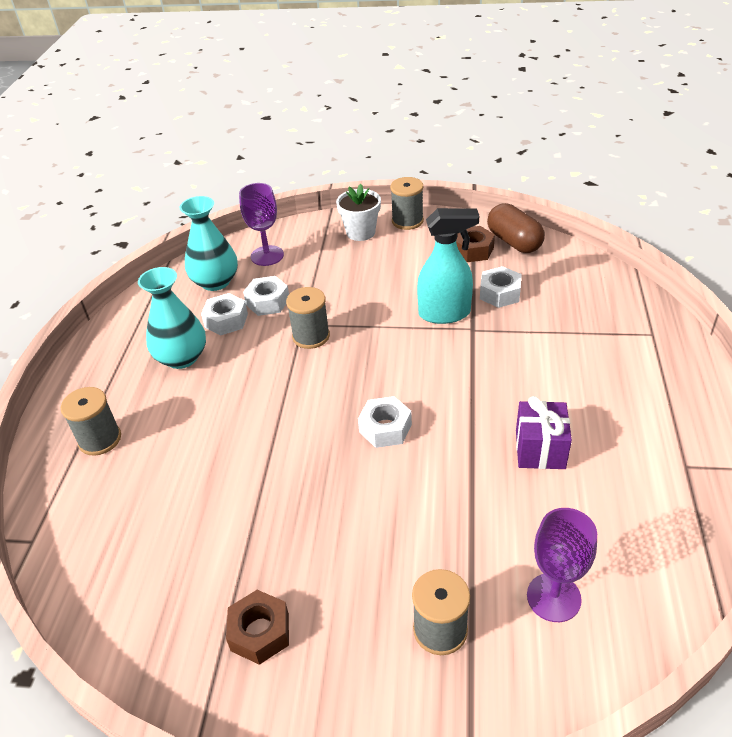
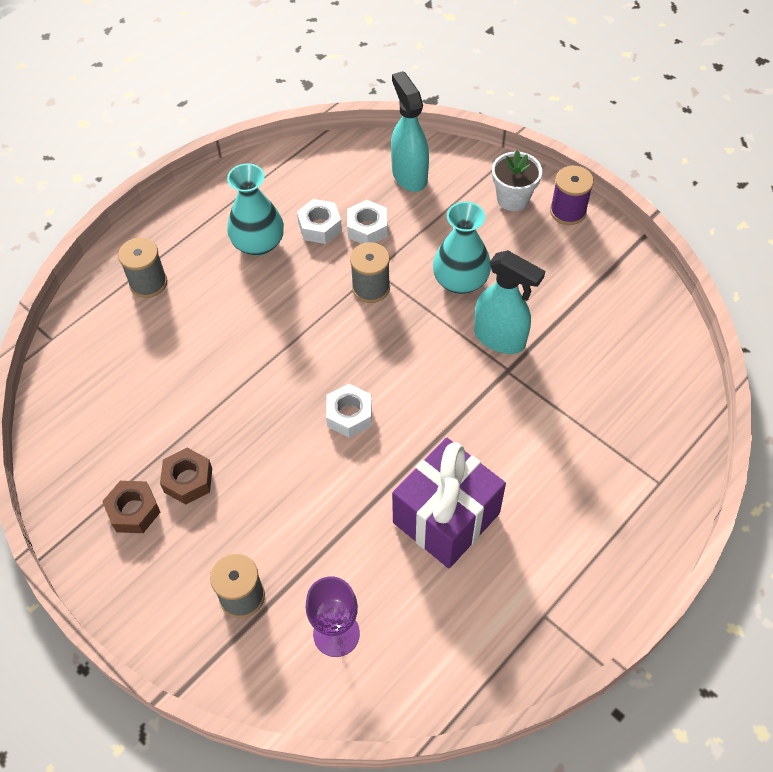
camera: 35 degrees right, 15 degrees up
turquoise vase [180,196,238,291] -> turquoise vase moved to [433,201,491,294]
purple goblet [239,183,284,266] -> turquoise spray bottle [391,71,429,192]
grey spool [390,177,424,230] -> purple spool [550,166,594,225]
brown nut [456,226,495,262] -> brown nut moved to [160,448,212,505]
white nut [480,266,522,308] -> none
brown capsule [487,203,545,253] -> none
purple gift [516,396,572,469] -> purple gift [392,438,506,569], size x1.66

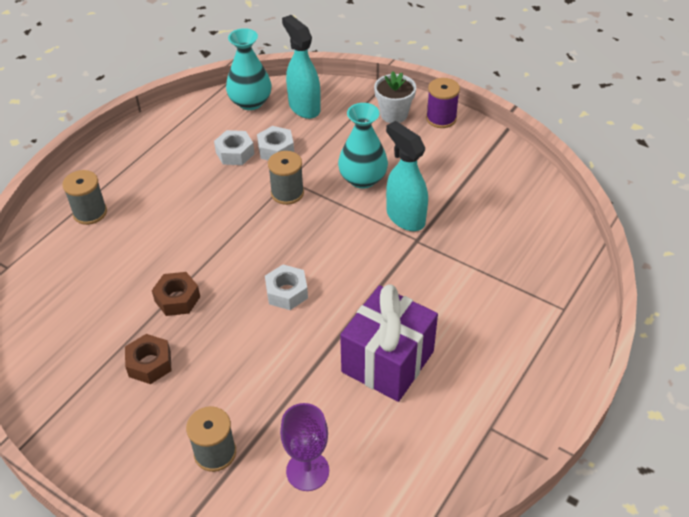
camera: 10 degrees left, 10 degrees down
brown nut [102,481,160,533] -> brown nut moved to [152,272,200,316]
turquoise vase [227,163,284,256] -> turquoise vase moved to [226,28,272,110]
turquoise spray bottle [474,250,545,354] -> turquoise spray bottle turned 150 degrees counterclockwise [386,121,428,231]

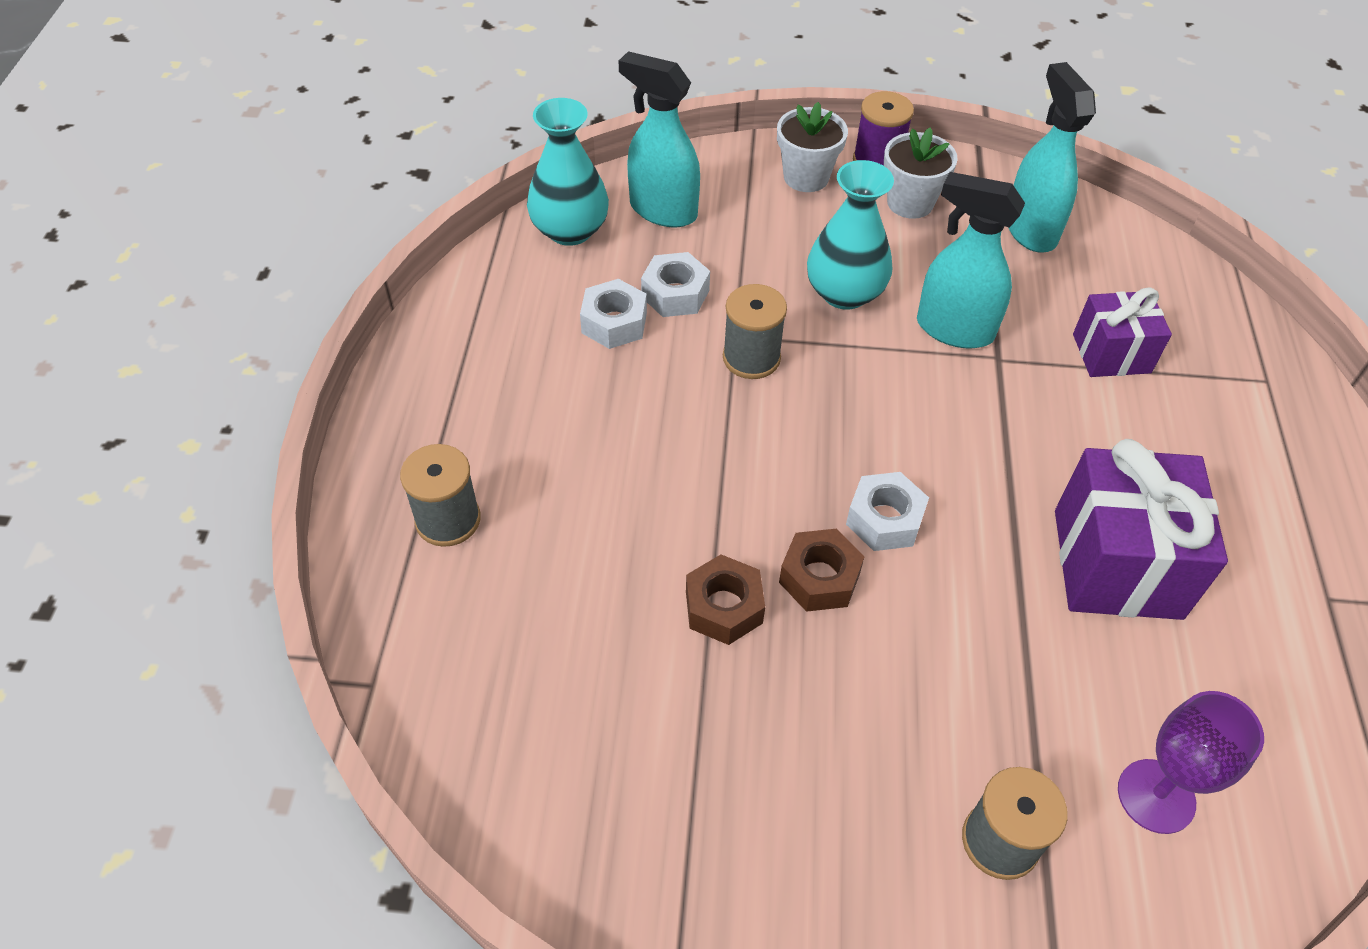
camera: 30 degrees left, 5 degrees up
brown nut [125,334,172,384] -> brown nut moved to [779,529,865,612]
none -> white flower pot [884,128,958,219]
none -> turquoise spray bottle [1008,62,1096,253]
none -> purple gift [1073,287,1172,377]

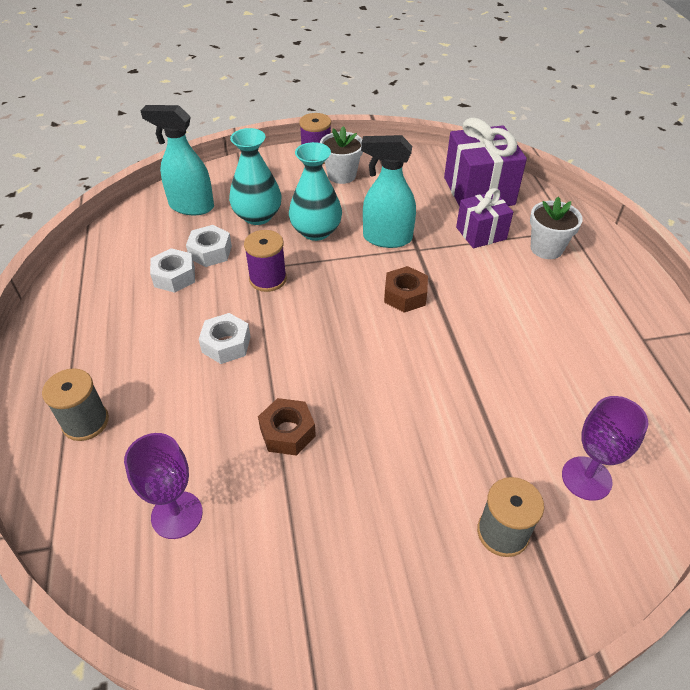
camera: 15 degrees left, 5 degrees down
turquoise vase [527,98,609,246] -> turquoise vase moved to [229,128,281,225]
grey spool [723,284,787,379] -> purple spool [244,230,287,292]
white flower pot [777,102,848,192] -> white flower pot moved to [530,197,583,259]
brown nut [779,529,865,612] -> brown nut moved to [384,266,428,313]
white nut [846,472,929,551] -> white nut moved to [198,313,250,364]
turquoise spray bottle [1008,62,1096,253] -> none
purple gift [1055,439,1228,620] -> purple gift moved to [444,117,527,207]
none -> purple goblet [124,433,203,539]

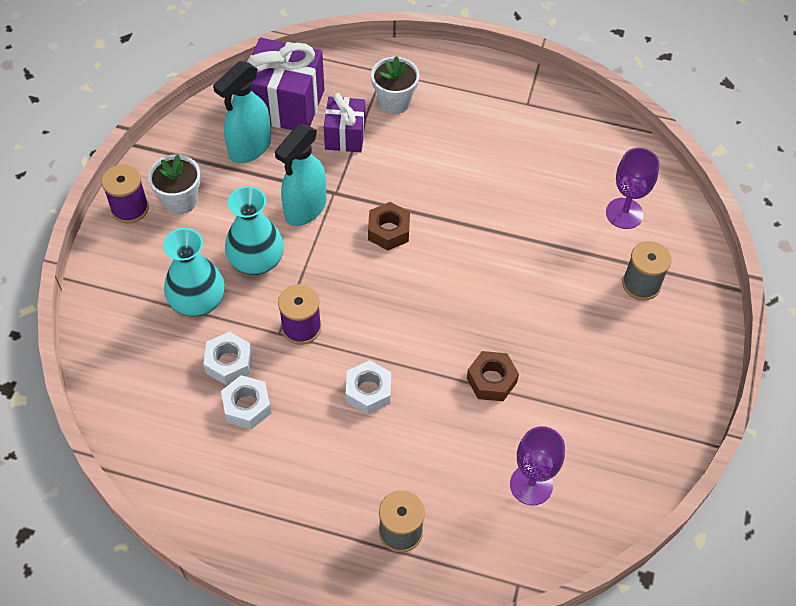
camera: 65 degrees left, 10 degrees up
turquoise spray bottle [141,105,214,215] -> turquoise spray bottle moved to [213,61,271,163]

